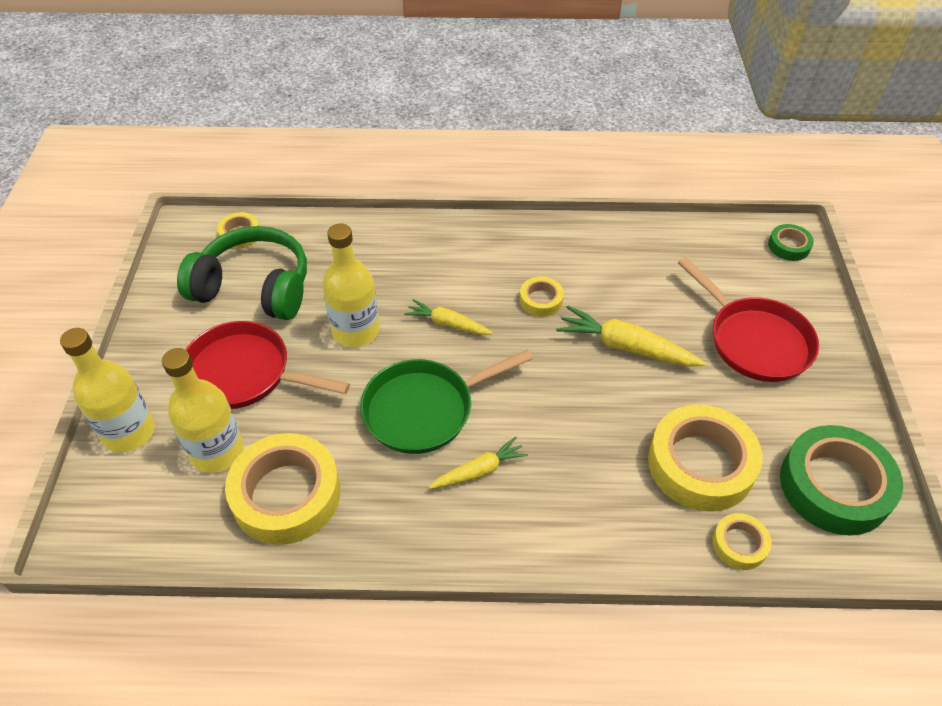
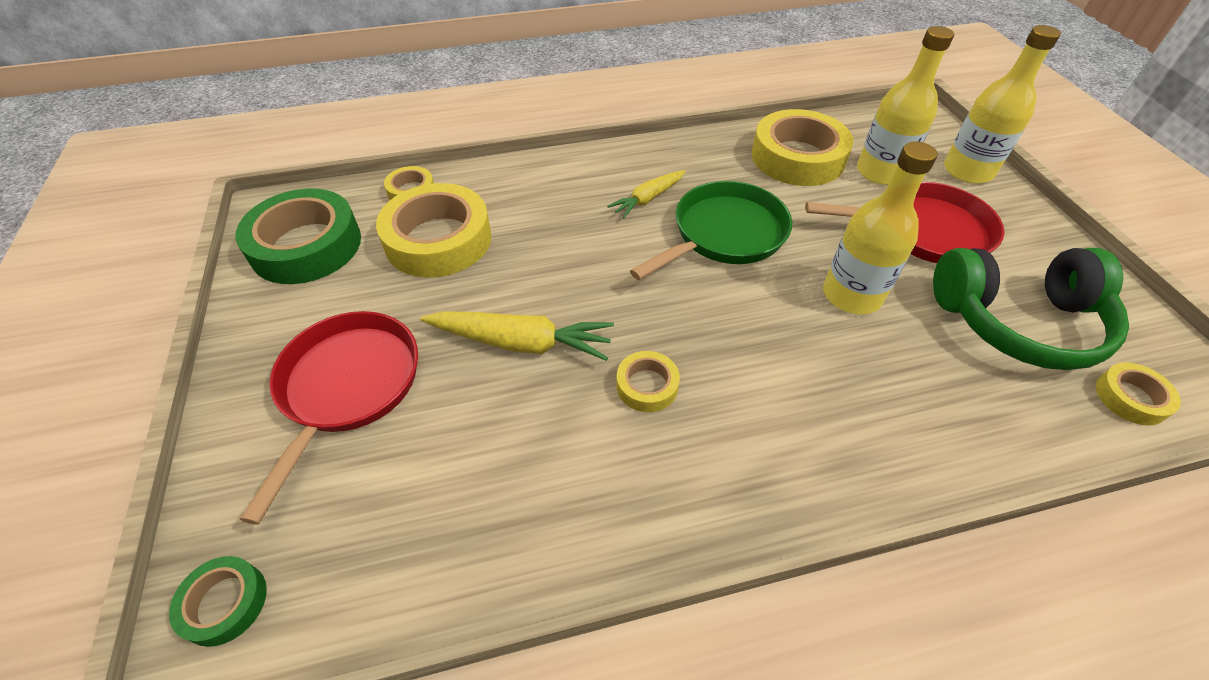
camera: 165 degrees right, 0 degrees up
yellow carrot [404,299,493,335] -> none
red pan [678,257,819,382] -> red pan turned 60 degrees clockwise [240,311,418,525]

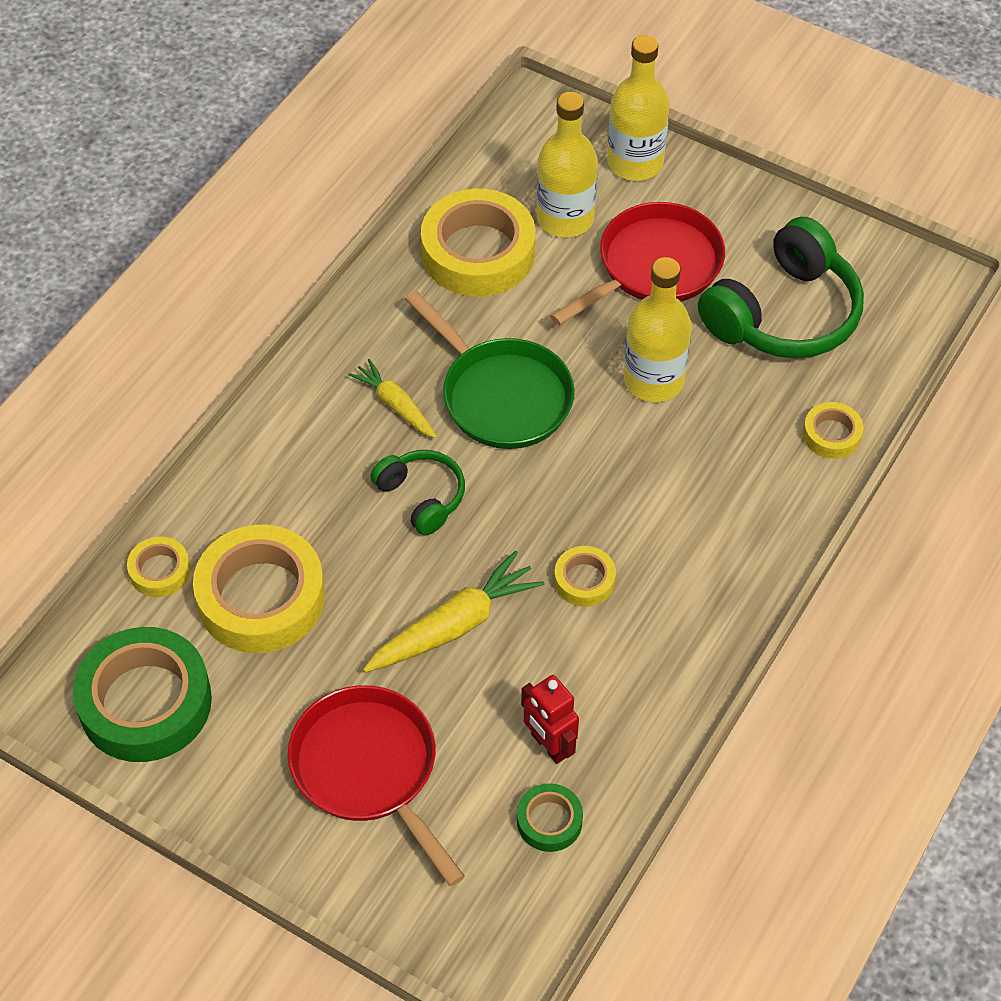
camera: 45 degrees left, 5 degrees up
green tape [169,556,267,647] -> green tape moved to [517,783,583,852]
yellow carrot [607,170,685,218] -> yellow carrot turned 135 degrees clockwise [348,359,437,439]
green pan [630,181,792,280] -> green pan turned 135 degrees clockwise [405,291,575,449]
yellow tape [1096,362,1181,426] -> yellow tape moved to [803,402,863,459]
none -> green headphones [371,450,465,536]
none -> red robot [521,675,579,764]

